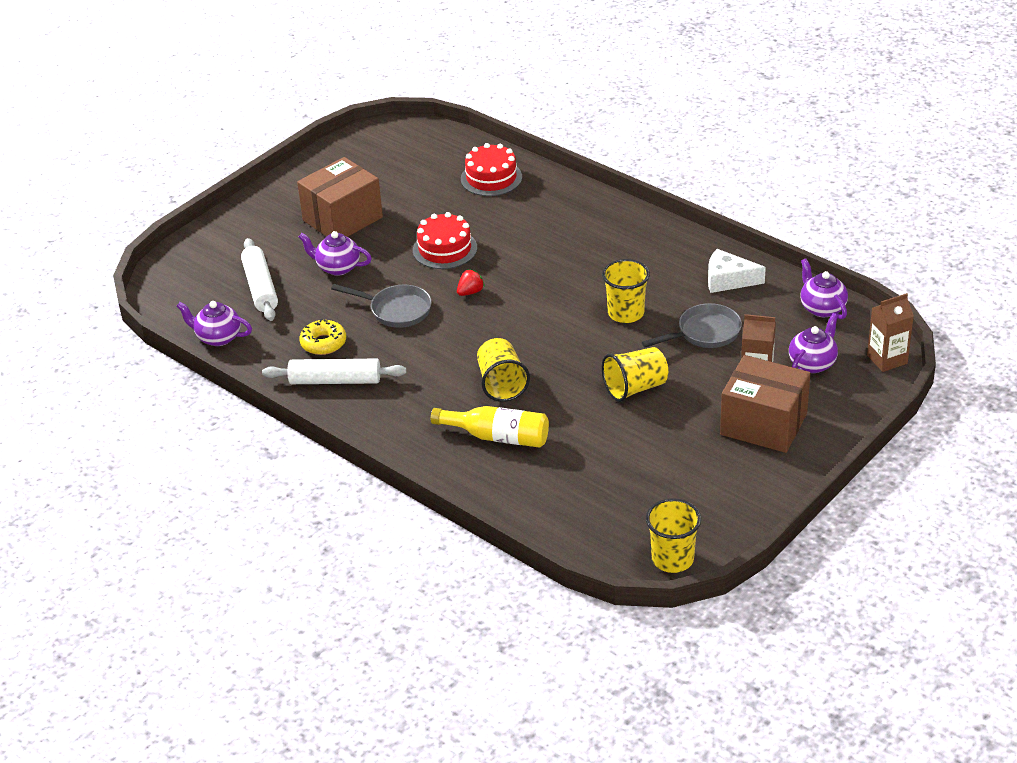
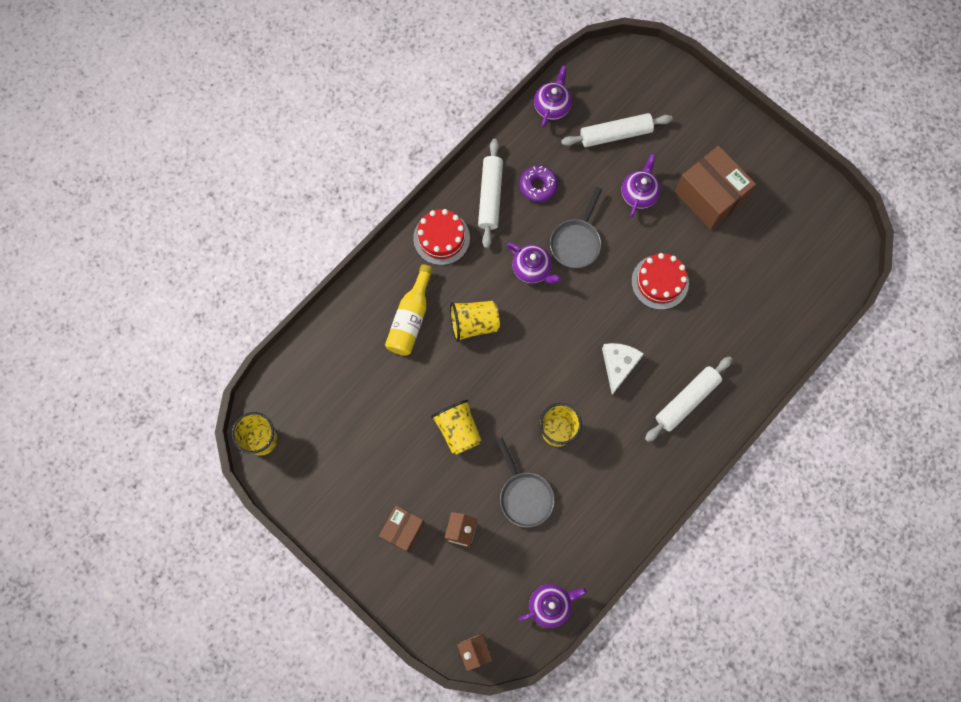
camera: 90 degrees right, 35 degrees up
yellow donut [299,319,346,355] -> purple donut [520,166,558,202]
red strawberry [457,269,485,296] -> none
red cake [461,143,522,196] -> red cake moved to [413,209,470,265]
white cheese [708,249,766,293] -> white cheese moved to [602,343,644,395]
brown box [720,355,810,453] -> brown box [379,505,425,553], size x0.59
purple teapot [789,313,838,373] -> purple teapot moved to [507,242,561,284]
none -> white rolling pin [645,356,732,442]

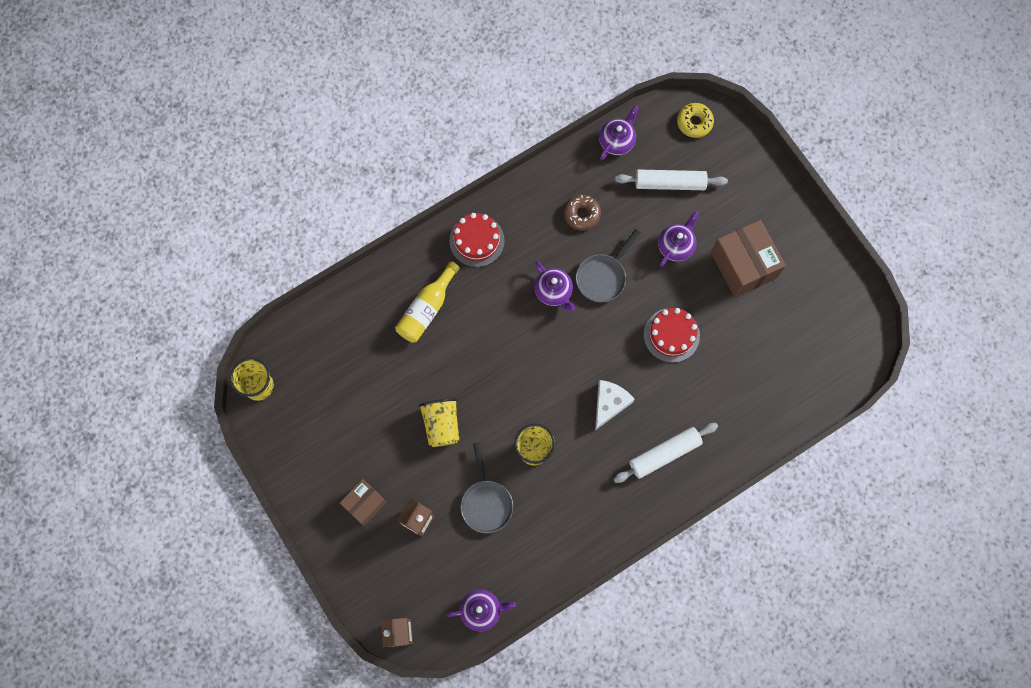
camera: 15 degrees right, 0 degrees up
yellow cup [450,301,500,342] -> none
white rolling pin [478,139,503,248] -> none
purple donut [520,166,558,202] -> brown donut [564,195,601,231]
none -> yellow donut [677,103,714,138]

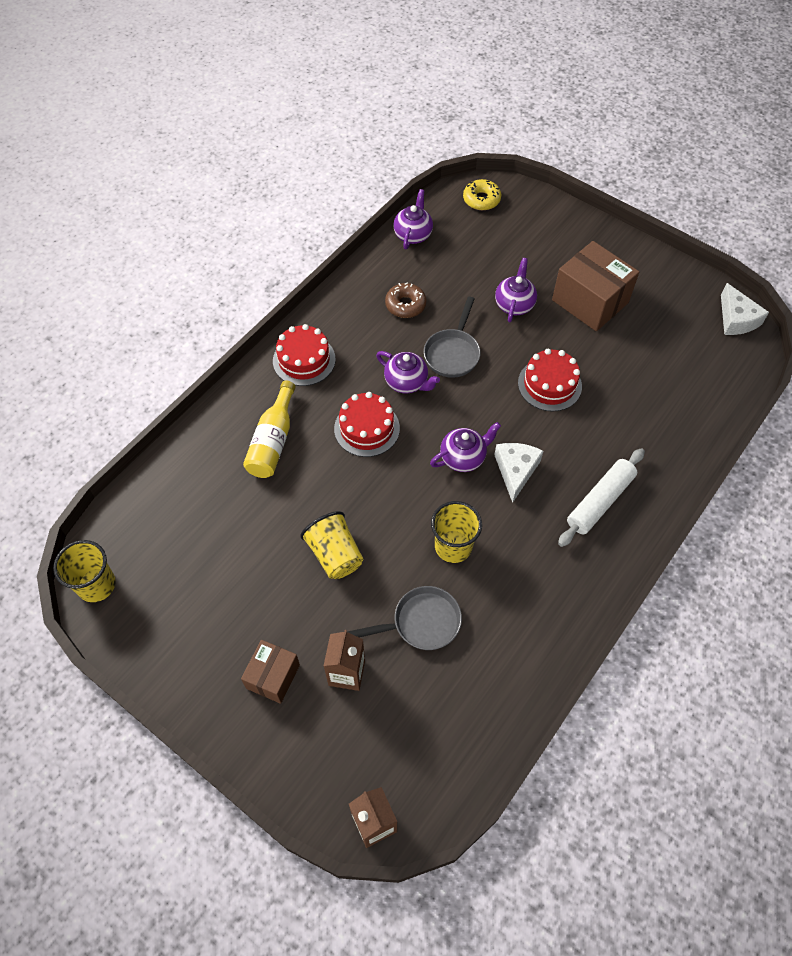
camera: 20 degrees left, 15 degrees down
purple teapot [446,589,516,631] -> purple teapot moved to [430,422,501,472]
grey pan [461,442,513,533] -> grey pan turned 75 degrees counterclockwise [348,586,462,650]
white rolling pin [615,169,728,190] -> none
none -> red cake [334,392,400,457]
none -> white cheese [721,283,769,335]

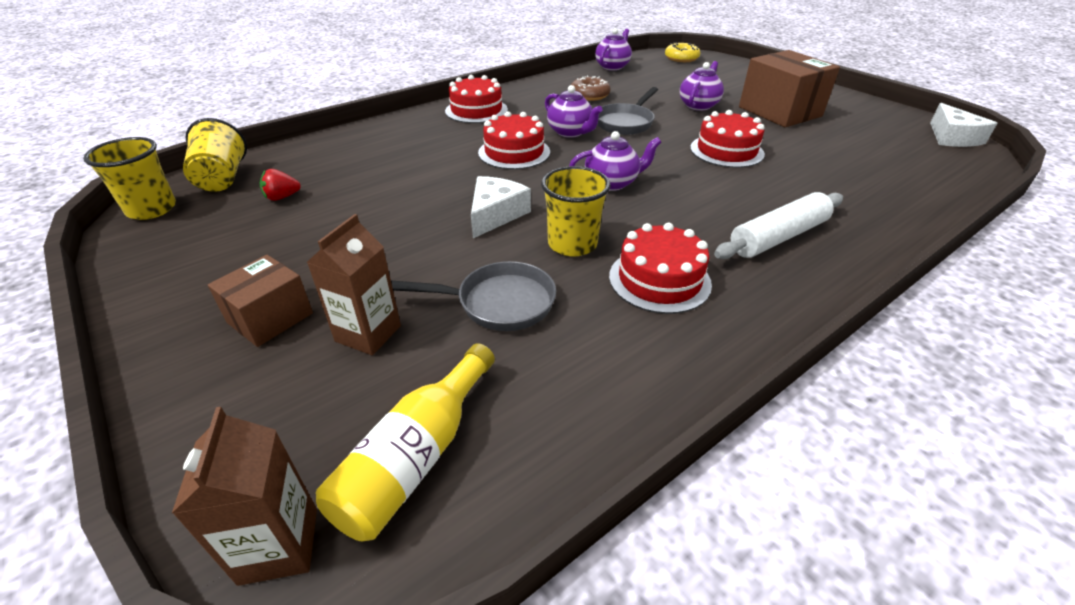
camera: 15 degrees right, 20 degrees down
yellow bottle [243,380,296,478] -> yellow bottle moved to [316,343,495,541]
yellow cup [300,511,363,579] -> yellow cup moved to [183,118,247,192]
white cheese [494,443,544,503] -> white cheese moved to [471,176,531,238]
none -> red strawberry [260,169,301,201]
none -> red cake [609,223,712,314]

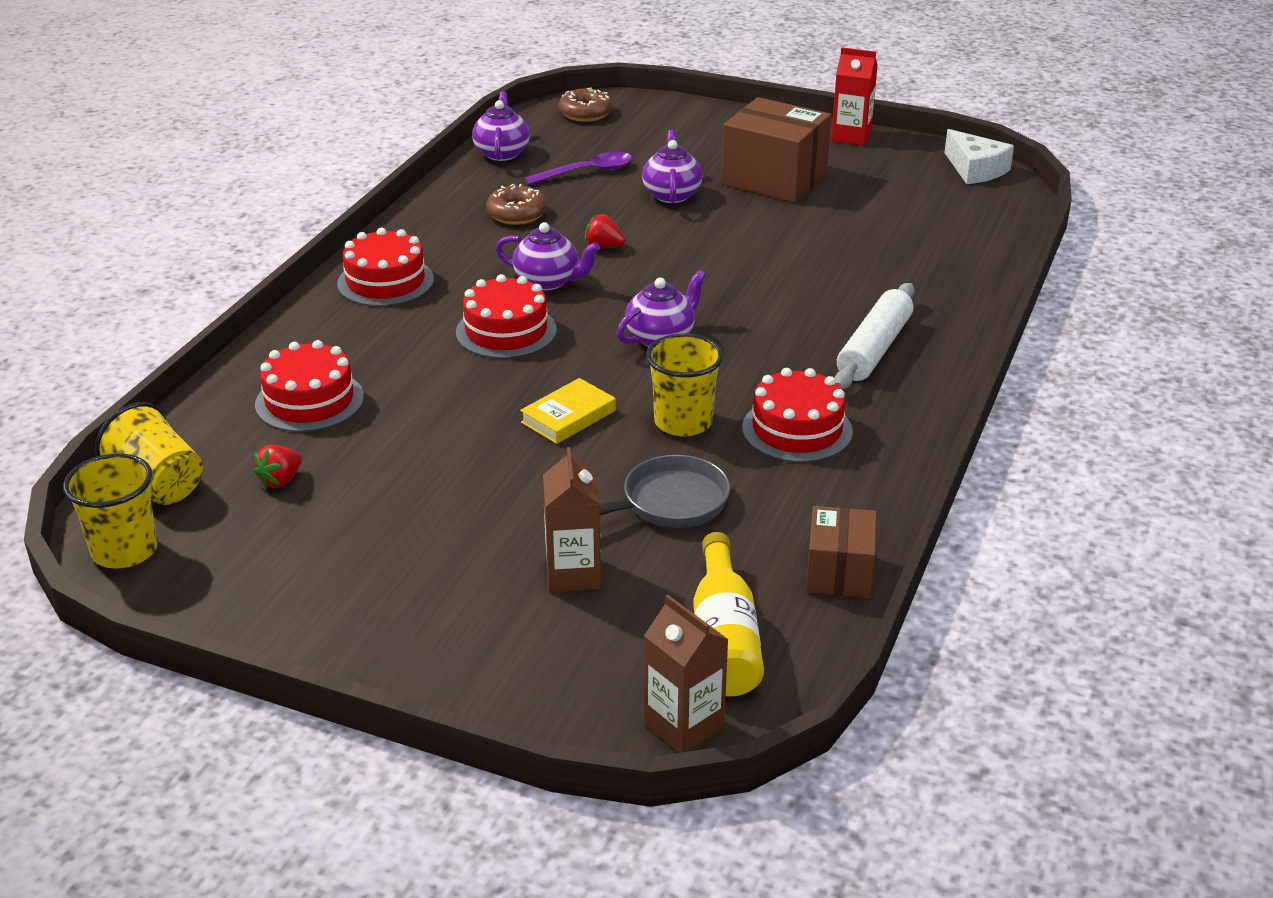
camera: 30 degrees left, 5 degrees down
brown box [208,255,313,347] -> brown box moved to [806,506,877,598]
white cheese [471,176,531,238] -> yellow book [520,378,616,444]
grey pan [597,87,658,135] -> red strawberry [585,214,625,248]
yellow donut [665,42,700,62] -> brown donut [558,88,613,122]
red cake [690,110,765,168] -> red cake moved to [255,340,364,432]
none -> purple spoon [524,152,632,185]
none -> red carton [831,47,878,146]

